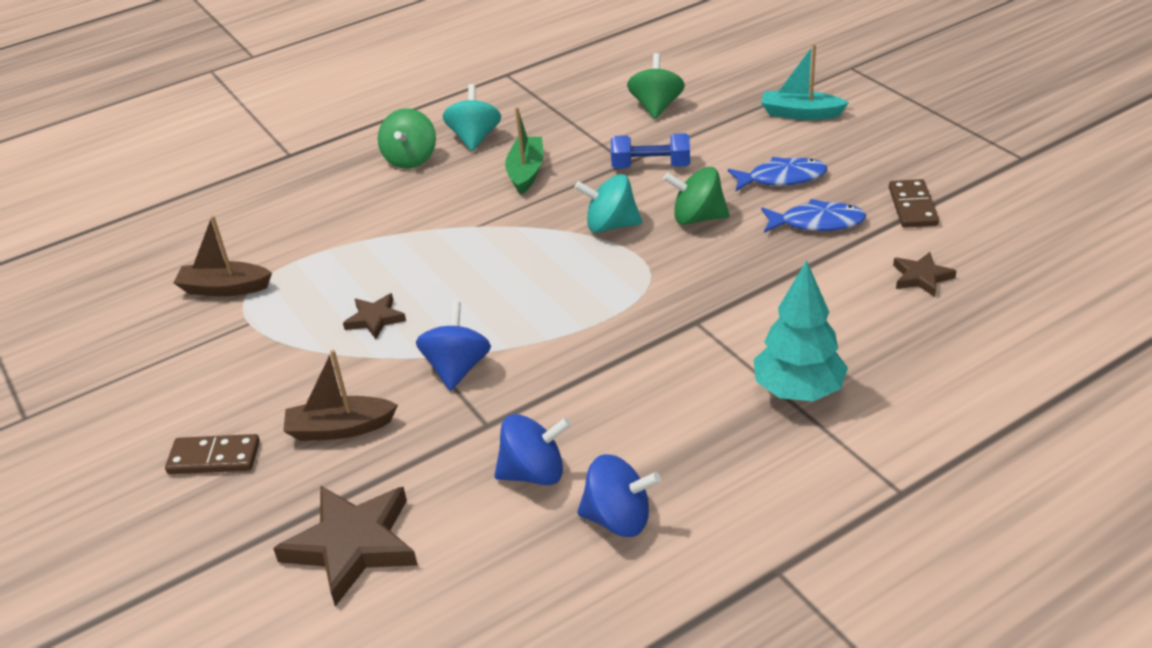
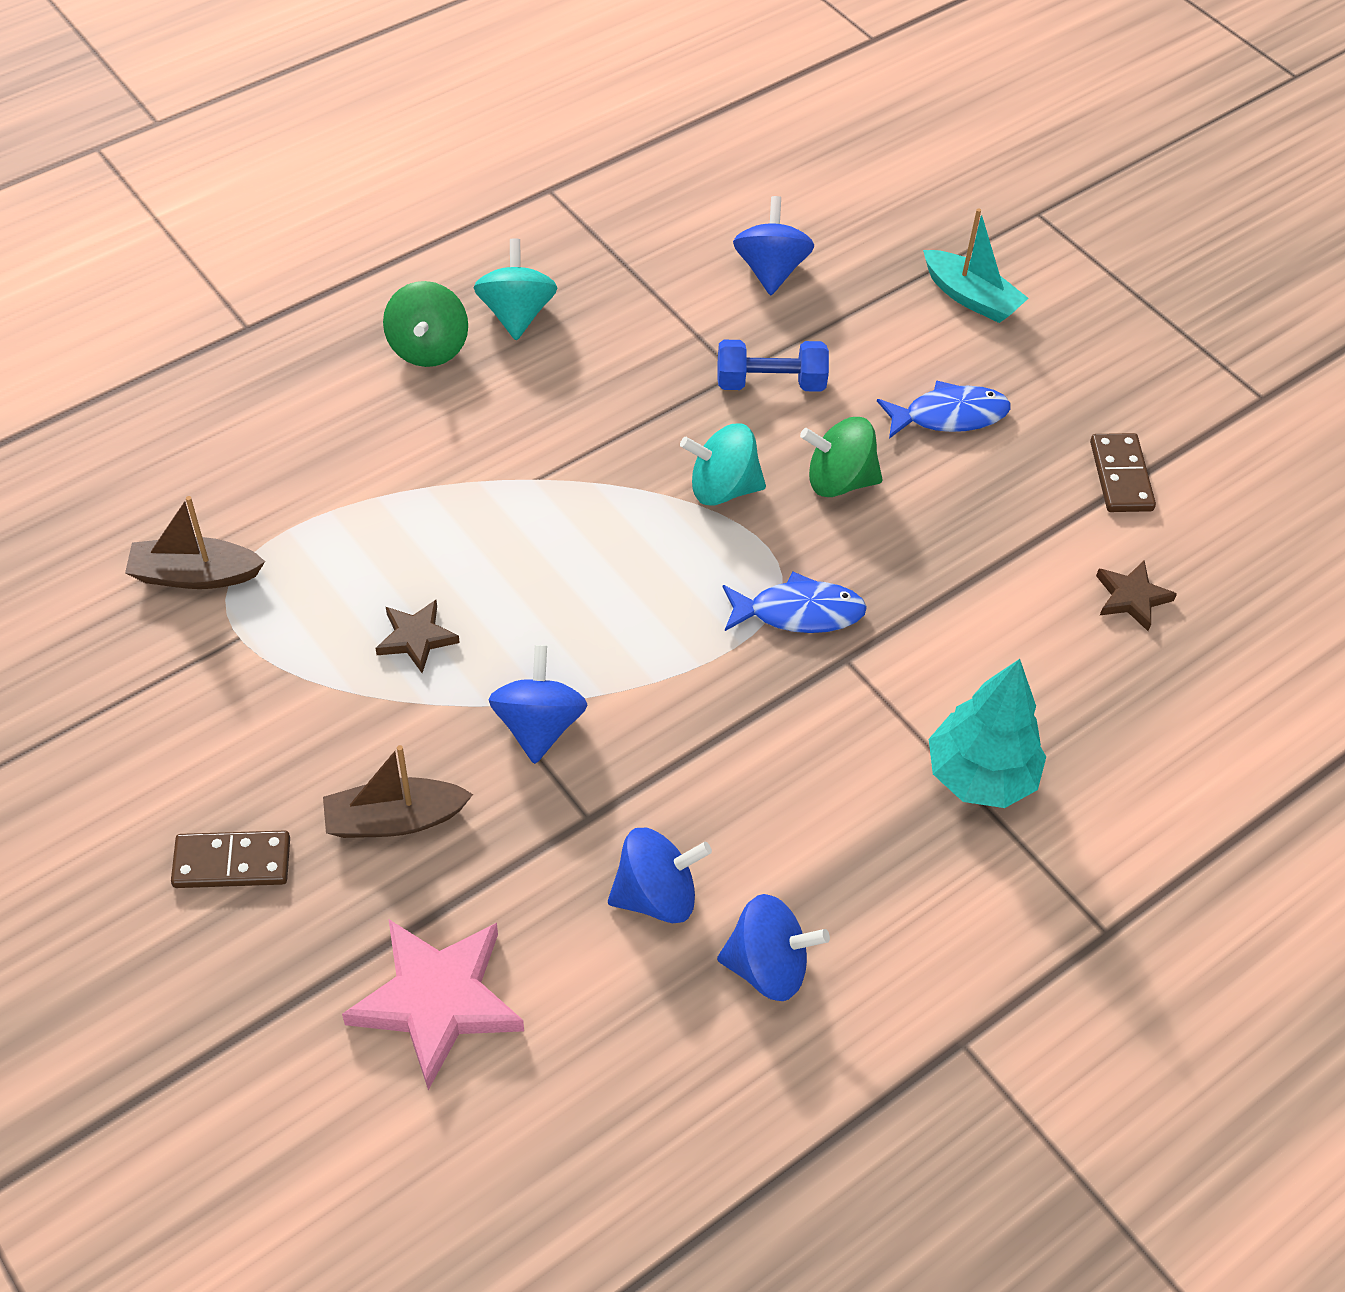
camera: 10 degrees left, 15 degrees up
brown star [273,485,418,606] -> pink star [342,919,524,1090]
green boat [505,107,544,195] -> none
green spinning top [627,53,685,119] -> blue spinning top [733,196,814,295]
turquoise boat [761,44,849,120] -> turquoise boat turned 150 degrees counterclockwise [923,208,1029,323]
blue fish [761,199,866,233] -> blue fish moved to [723,572,867,633]

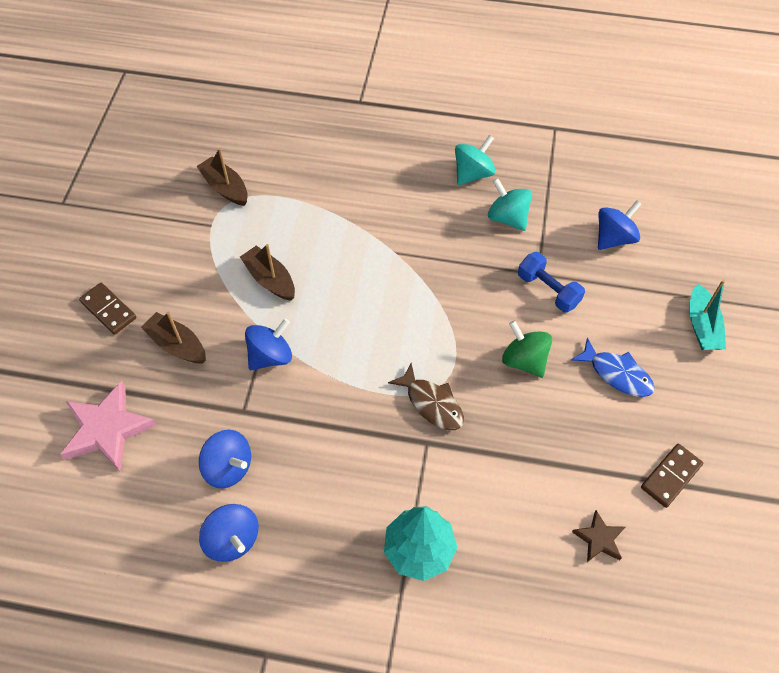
camera: 50 degrees right, 5 degrees up
brown star [375,600,460,673] -> brown boat [240,244,295,301]
green spinning top [383,281,468,367] -> none
turquoise spinning top [680,424,766,505] -> turquoise spinning top moved to [488,178,532,231]
blue fish [723,572,867,633] -> brown fish [388,363,464,430]

